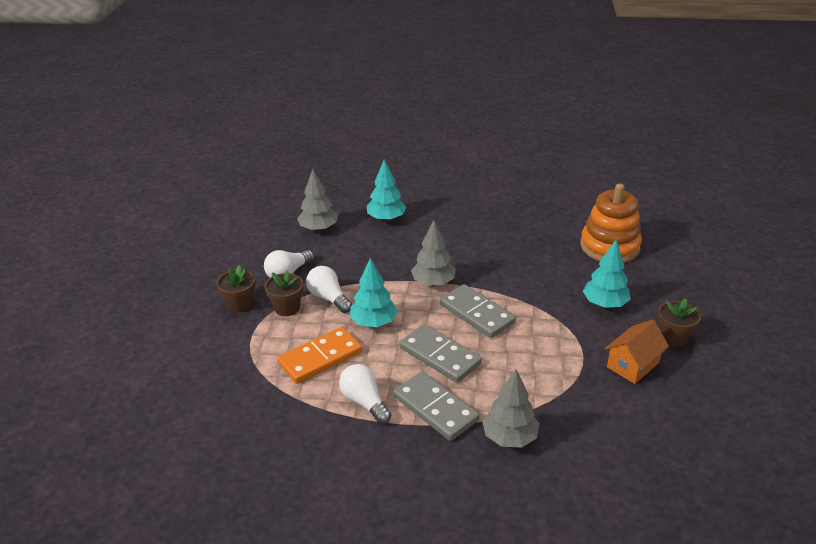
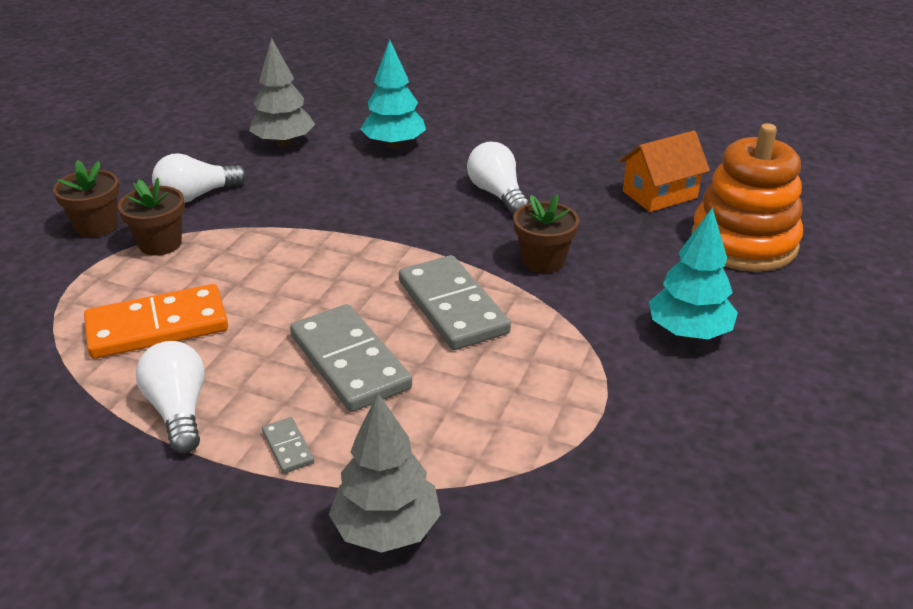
camera: 15 degrees right, 0 degrees up
white light bulb [306,266,352,313] -> white light bulb moved to [467,142,529,215]
turquoise tree [350,258,398,327] -> none
grey domino [393,371,479,441] -> grey domino [262,417,314,474], size x0.43
grey tree [411,220,456,286] -> none
orange house [604,320,669,384] -> orange house moved to [619,131,710,212]
brown flower pot [658,299,701,347] -> brown flower pot moved to [513,194,579,273]

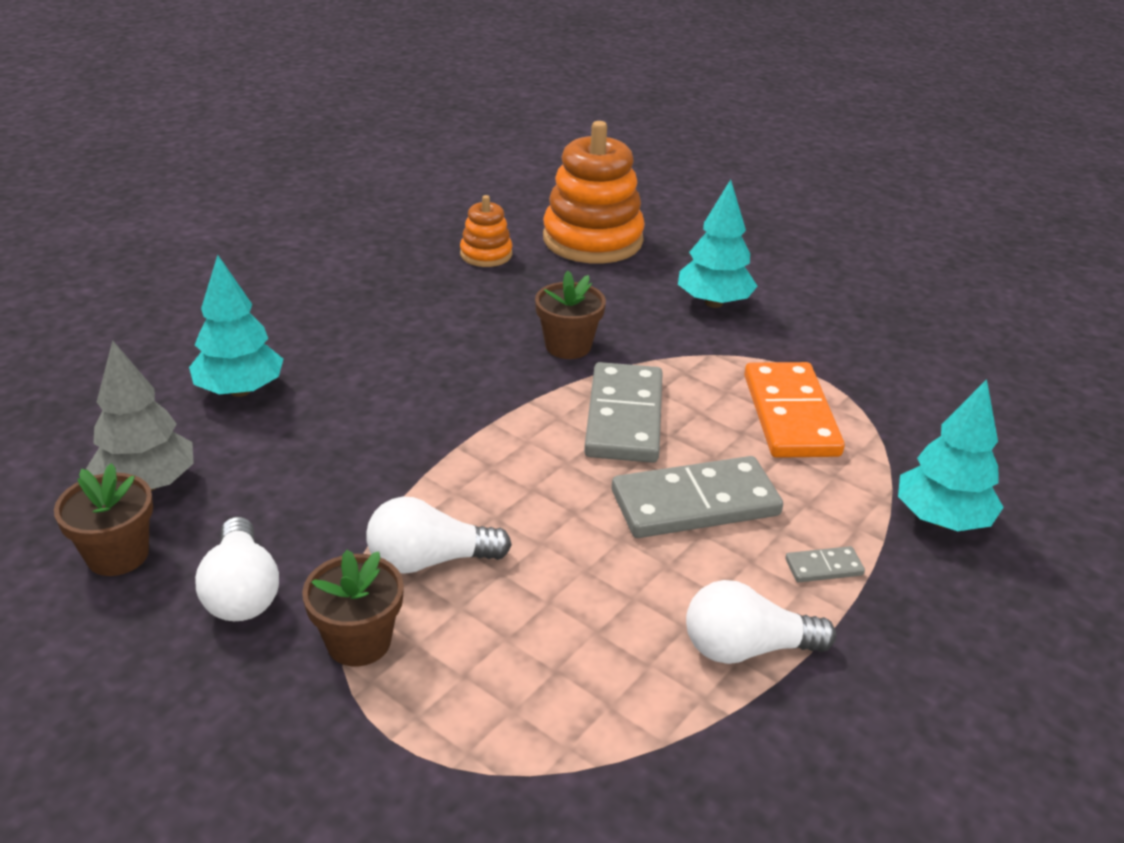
camera: 75 degrees left, 0 degrees up
brown flower pot [53,160,120,237] -> brown flower pot moved to [54,463,153,576]
orange domino [84,284,228,359] -> orange domino moved to [744,362,845,458]
grey tree [329,393,441,553] -> turquoise tree [898,379,1004,531]
grey domino [399,255,511,350] -> grey domino turned 75 degrees counterclockwise [584,362,663,463]
white light bulb [467,142,529,215] -> white light bulb moved to [366,497,512,574]
orange house [619,131,710,212] -> orange stacking toy [460,195,512,267]

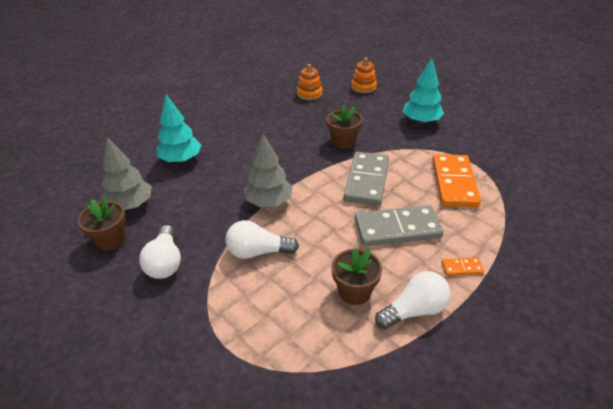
camera: 10 degrees right, 5 degrees up
brown flower pot [302,550,404,666] -> brown flower pot moved to [331,248,382,305]
orange stacking toy [543,121,645,264] -> orange stacking toy [351,58,377,93], size x0.51
white light bulb [686,580,836,664] -> white light bulb turned 150 degrees clockwise [375,271,451,329]
grey domino [785,546,865,582] -> orange domino [442,258,484,276]
turquoise tree [898,379,1004,531] -> none
none -> grey tree [243,134,293,207]

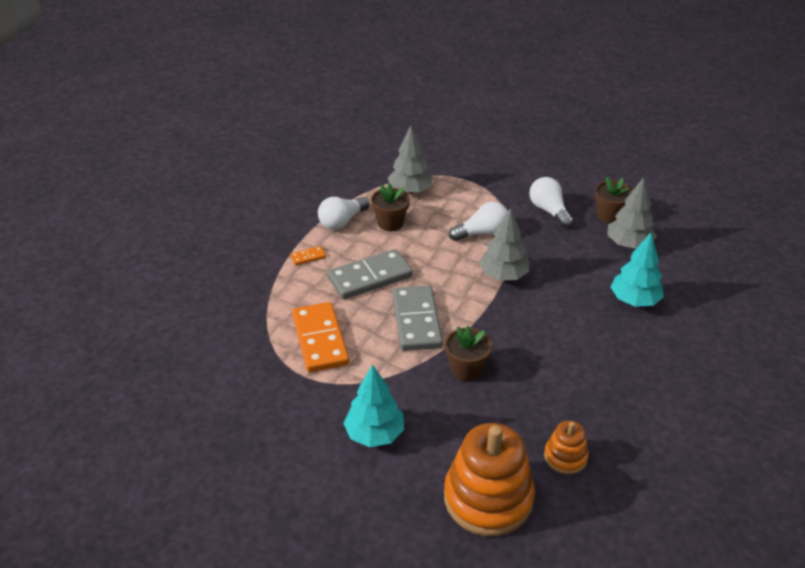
camera: 160 degrees right, 0 degrees up
orange stacking toy [351,58,377,93] -> orange stacking toy [444,423,535,536], size x1.98
none -> grey tree [388,126,433,194]

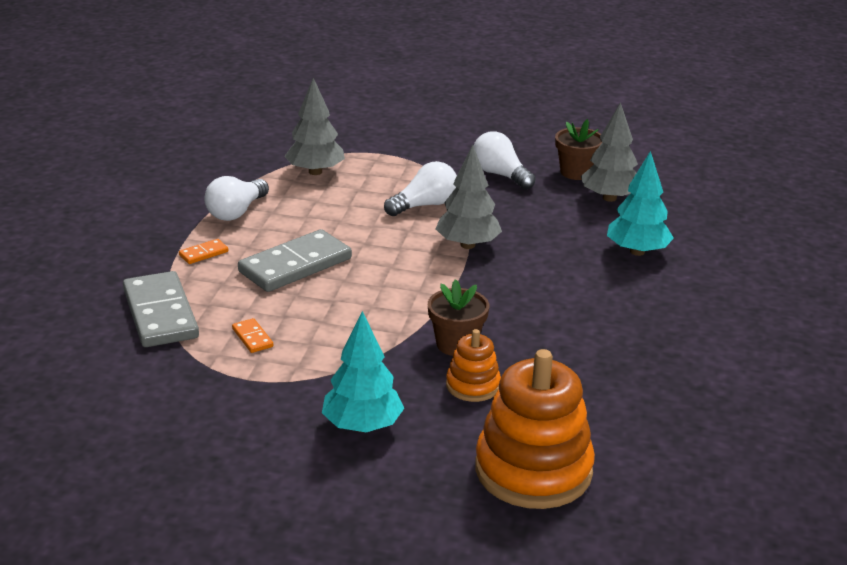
camera: 15 degrees left, 10 degrees down
orange domino [292,302,349,372] -> orange domino [232,318,273,353], size x0.43
brown flower pot [371,183,410,231] -> none
grey domino [392,285,443,351] -> grey domino moved to [123,271,199,347]
orange stacking toy [544,421,589,474] -> orange stacking toy moved to [446,329,501,402]

